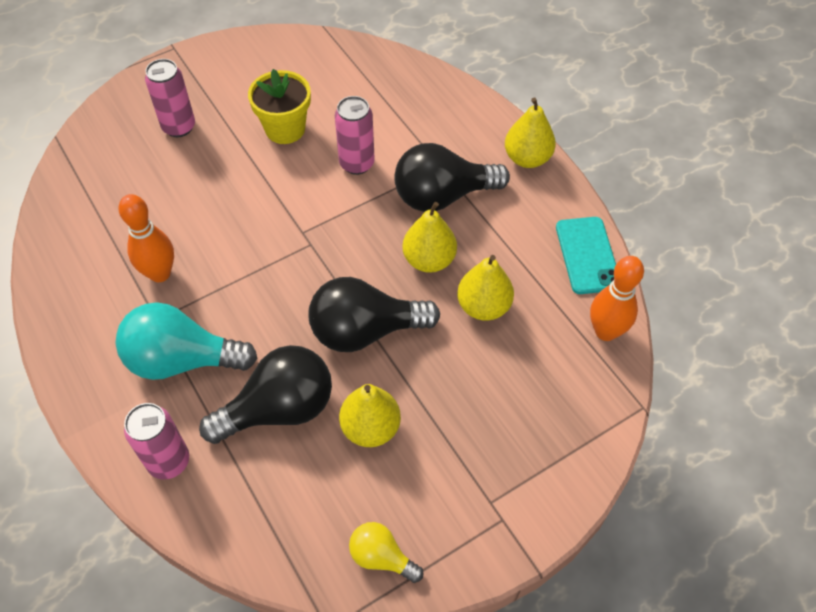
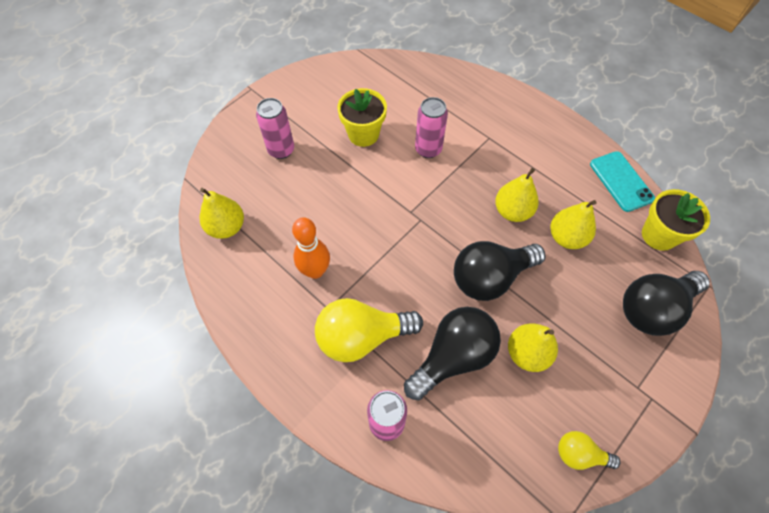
camera: 15 degrees left, 5 degrees up
turquoise light bulb [116,302,257,380] -> yellow light bulb [315,298,423,362]
black light bulb [394,143,510,212] -> black light bulb moved to [623,271,710,336]
yellow pear [505,97,556,168] -> yellow pear moved to [200,188,244,239]
orange bowling pin [590,256,644,341] -> yellow flower pot [642,189,710,251]

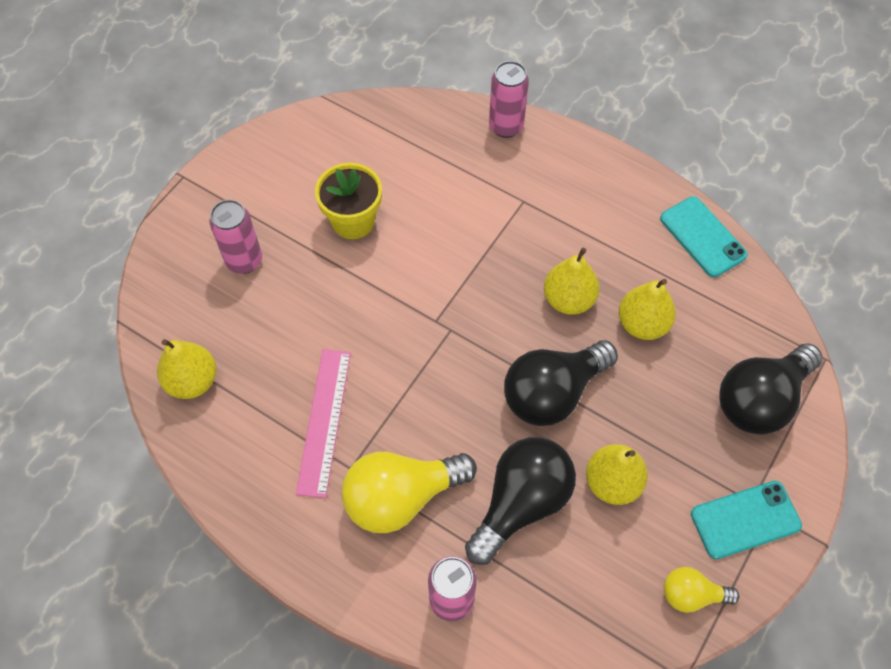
camera: 10 degrees left, 0 degrees up
orange bowling pin [292,217,330,279] -> pink ruler [296,349,351,498]
pink can [415,97,448,158] -> pink can moved to [489,61,529,138]
yellow flower pot [642,189,710,251] -> none
none -> turquoise phone [691,481,802,559]

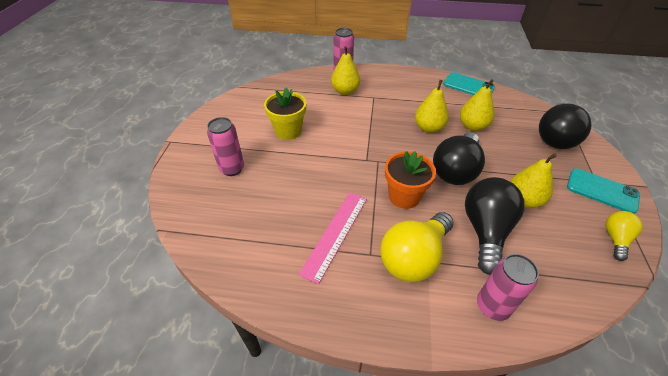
camera: 25 degrees left, 15 degrees down
yellow pear [157,339,216,399] -> yellow pear moved to [331,46,360,95]
pink ruler [296,349,351,498] -> pink ruler turned 45 degrees clockwise [299,192,367,284]
yellow light bulb [664,567,739,613] -> yellow light bulb turned 135 degrees clockwise [605,211,643,261]
turquoise phone [691,481,802,559] -> turquoise phone turned 75 degrees clockwise [567,169,640,214]
none -> orange flower pot [385,151,436,209]

